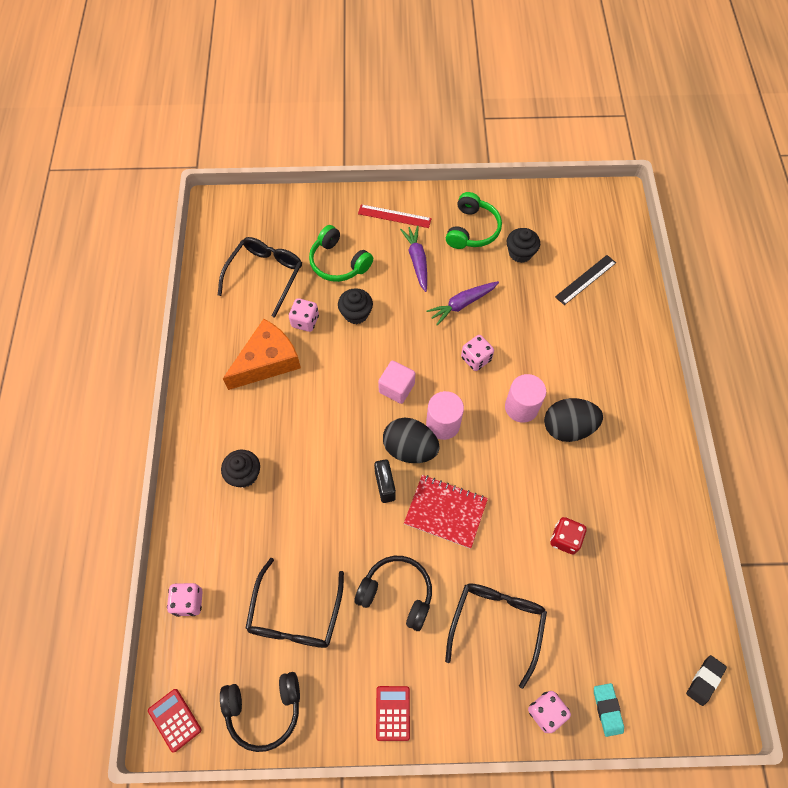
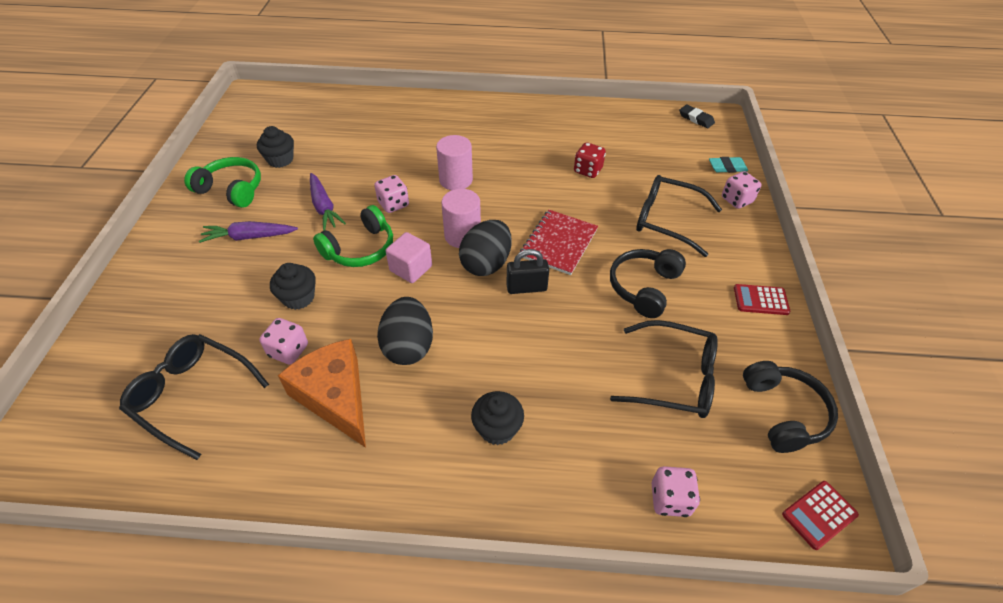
camera: 85 degrees left, 15 degrees down
green headphones [309,225,373,282] -> green headphones moved to [313,205,393,267]
red ruler [358,204,432,228] -> none
black egg [544,398,603,442] -> black egg moved to [377,297,433,365]
black ruler [555,255,616,305] -> none

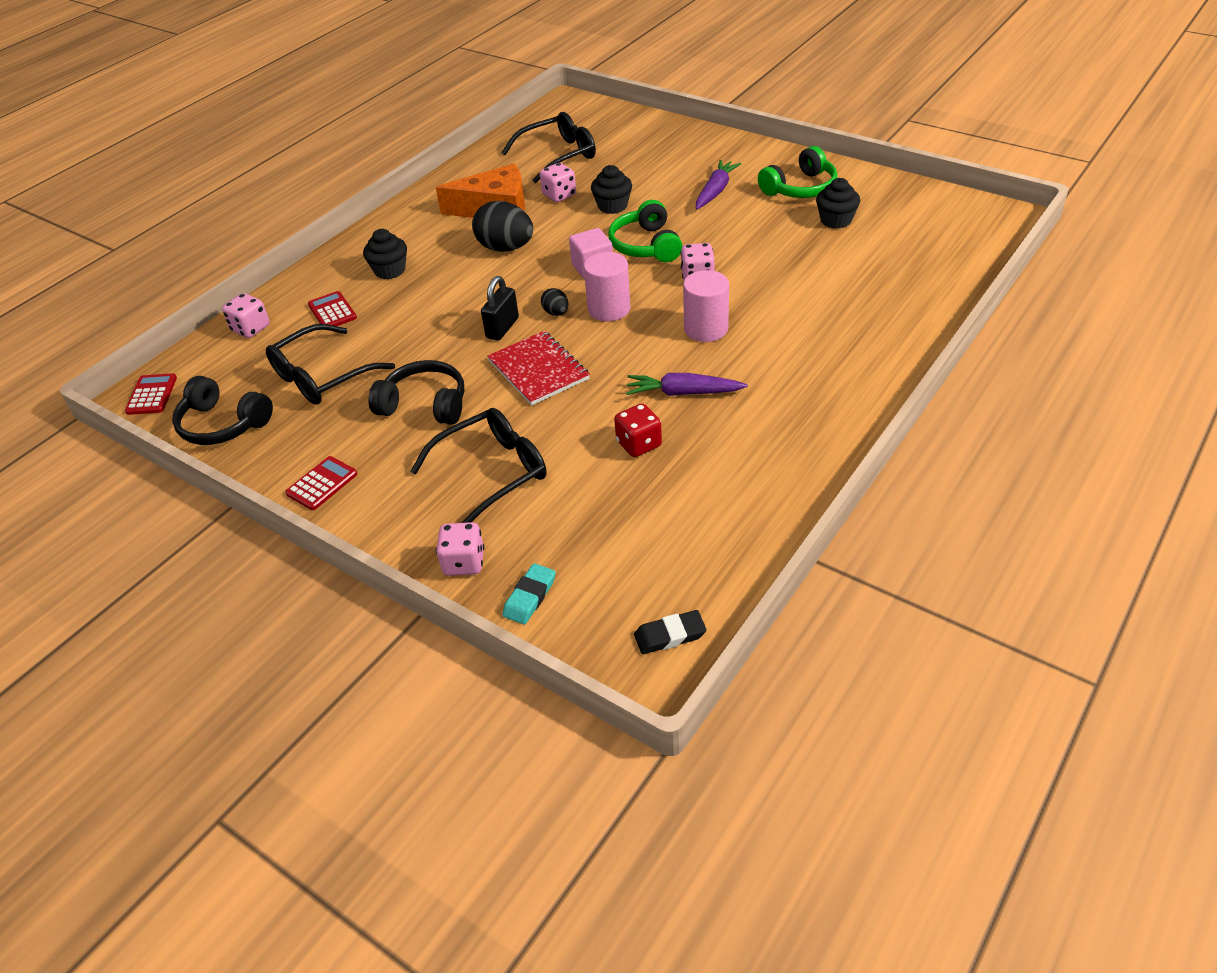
camera: 125 degrees right, 5 degrees down
purple carrot [310,173,346,231] -> purple carrot moved to [626,373,748,396]
black egg [459,220,512,276] -> black egg [541,288,569,316], size x0.49
black headphones [610,249,686,318] -> black headphones turned 45 degrees counterclockwise [368,360,464,425]
none -> red calculator [308,291,357,326]

